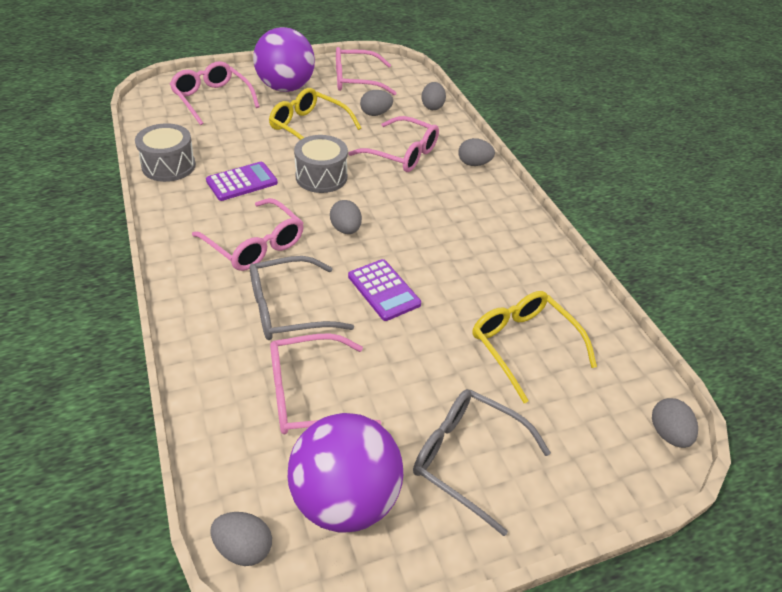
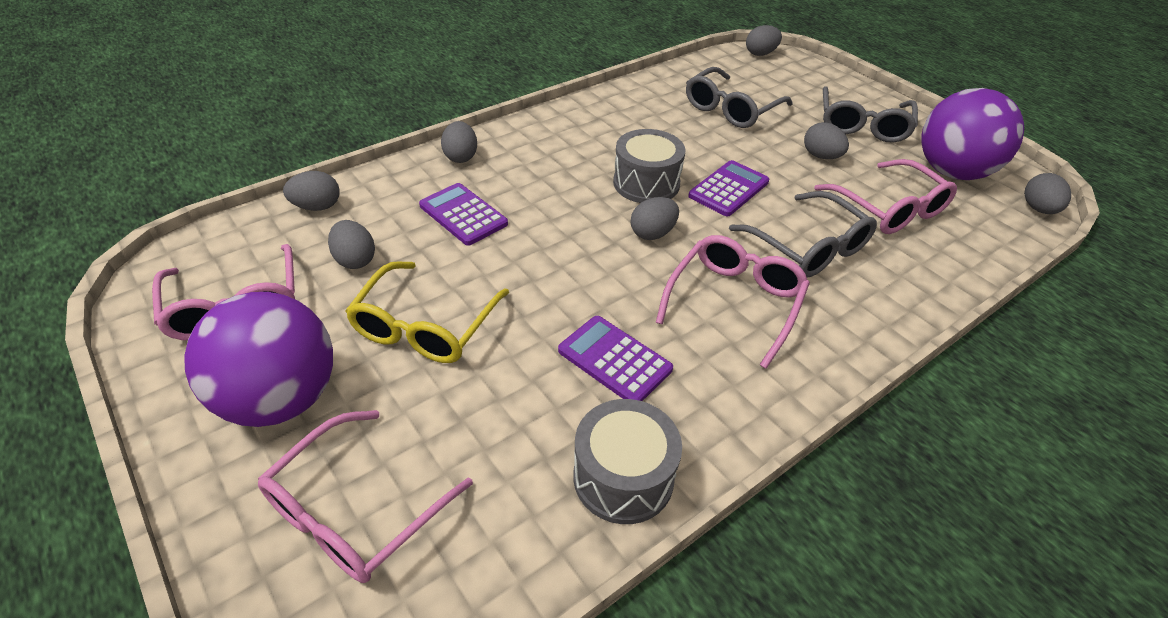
camera: 105 degrees left, 0 degrees up
grey drum [294,135,348,193] -> grey drum moved to [613,129,685,203]
pink glasses [348,116,439,172] -> purple calculator [419,183,508,246]
yellow glasses [472,291,597,403] -> grey glasses [686,67,792,128]
none -> grey egg [804,122,849,159]

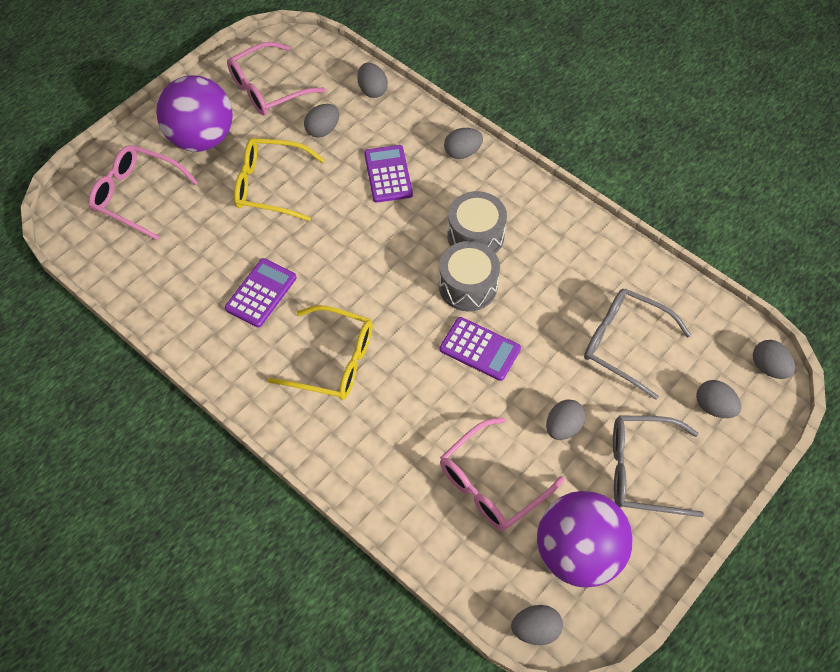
camera: 80 degrees right, 15 degrees up
purple calculator [419,183,508,246] -> purple calculator turned 45 degrees counterclockwise [364,145,413,203]
grey drum [573,399,682,524] -> grey drum moved to [447,191,507,254]
grey egg [631,197,679,240] -> grey egg moved to [696,380,741,418]
pink glasses [656,235,810,369] -> yellow glasses [267,305,372,400]
grey glasses [729,191,877,277] -> none

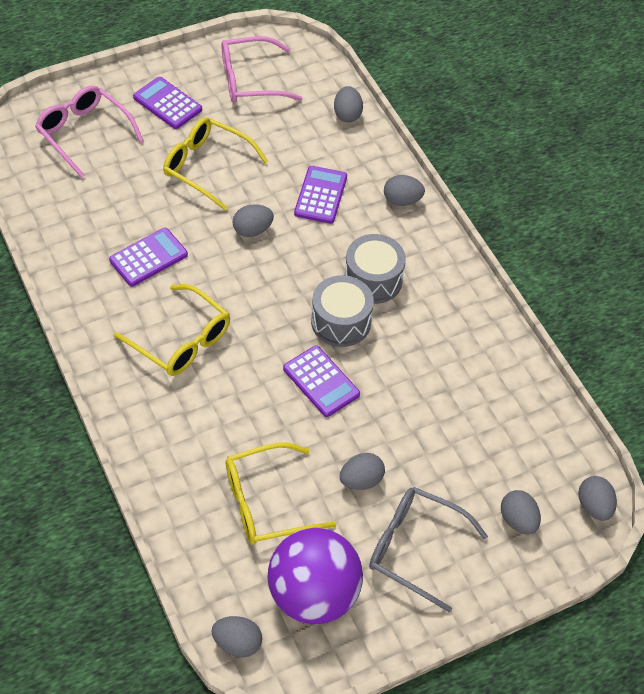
camera: 20 degrees right, 5 degrees down
purple ball [156,75,233,152] -> purple calculator [133,77,202,129]
grey egg [304,104,339,138] -> grey egg moved to [232,204,274,237]
pink glasses [440,417,564,531] -> yellow glasses [226,442,336,545]
grey glasses [584,289,691,400] -> none

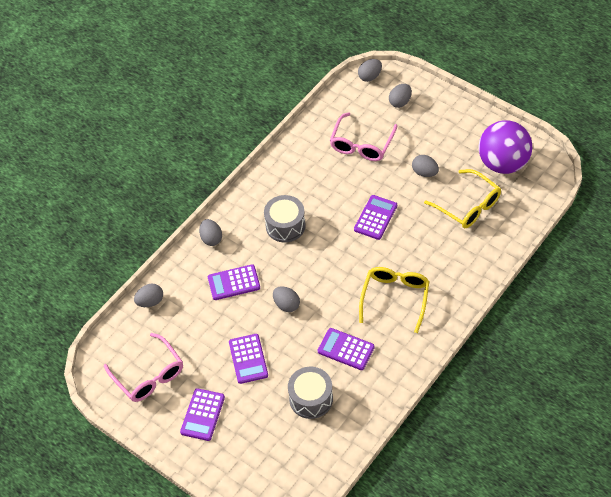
camera: 110 degrees left, 0 degrees up
pink glasses [35,85,144,178] -> pink glasses moved to [330,112,397,161]
yellow glasses [163,117,268,211] -> purple calculator [229,334,268,384]
grey egg [211,616,262,657] -> none
grey drum [311,275,374,347] -> grey drum moved to [288,367,333,419]
grey glasses [369,487,488,613] -> none

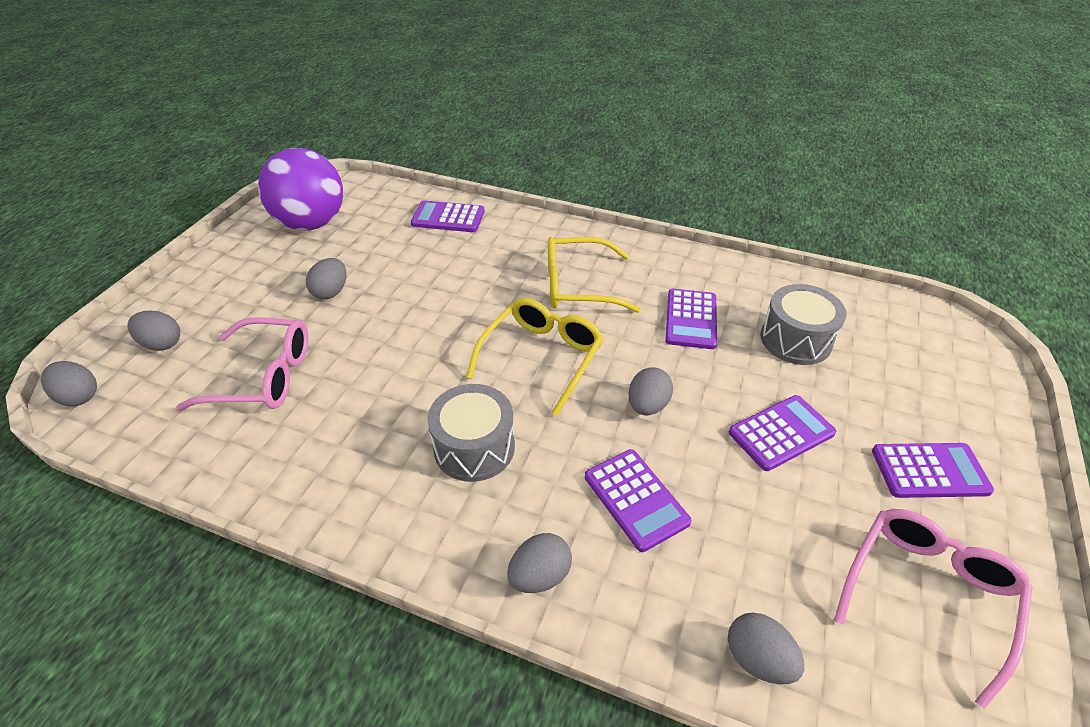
camera: 110 degrees left, 10 degrees down
purple calculator [354,195,397,240] -> purple calculator moved to [411,200,485,232]
yellow glasses [424,169,501,228] -> yellow glasses moved to [466,298,604,416]

